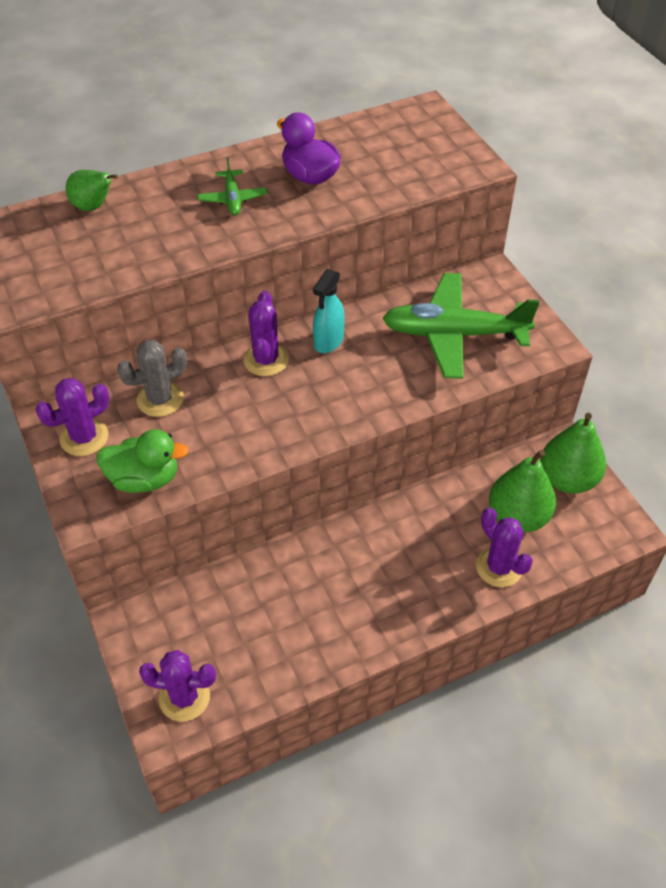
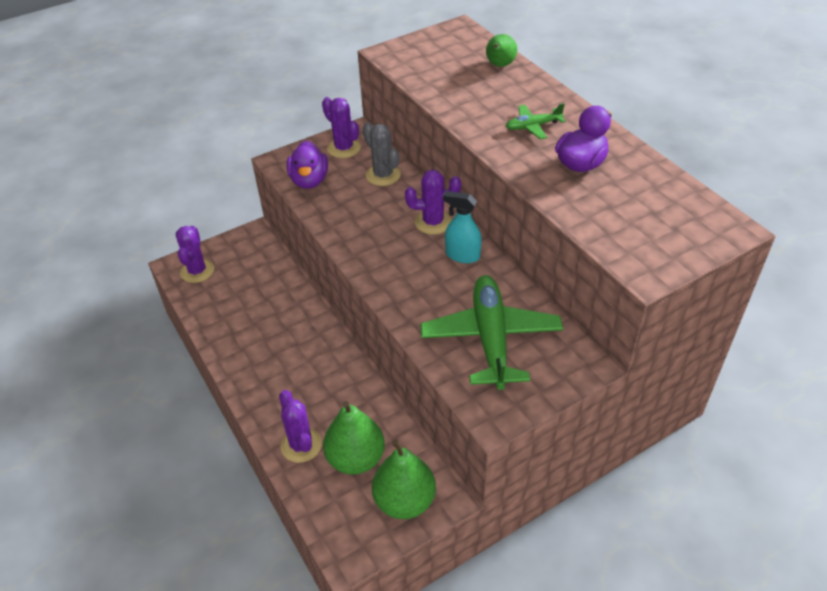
camera: 85 degrees right, 5 degrees down
green duck [96,429,189,493] -> purple duck [287,141,328,189]
purple cactus [476,508,533,587] -> purple cactus turned 75 degrees counterclockwise [279,390,322,463]

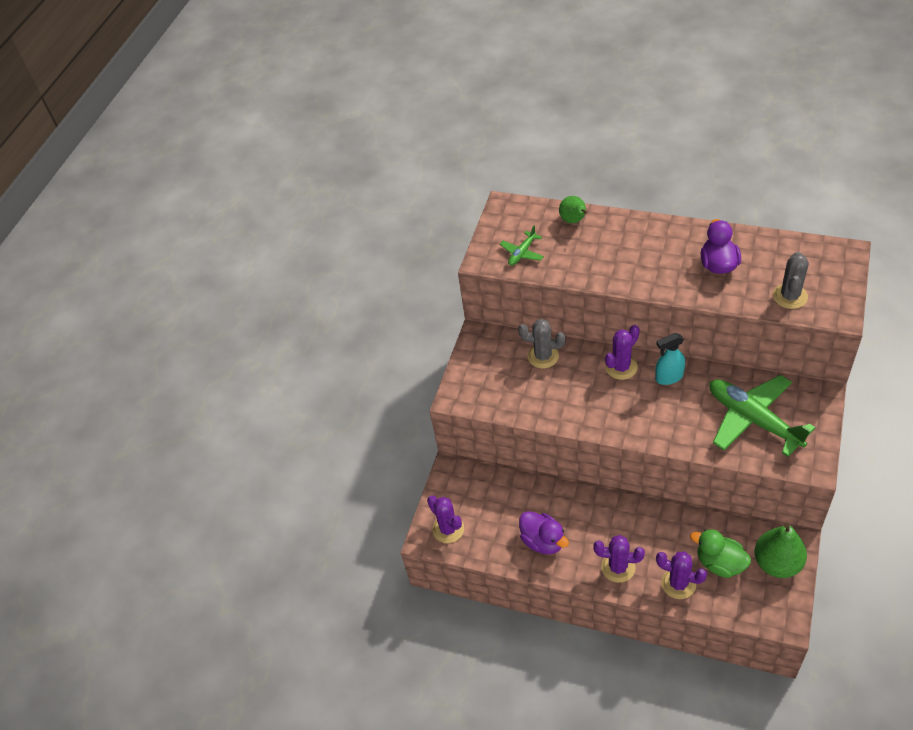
camera: 35 degrees left, 5 degrees up
purple duck [287,141,328,189] -> purple duck moved to [519,511,569,554]
purple cactus [322,97,361,158] -> purple cactus moved to [594,535,645,583]
green pear [323,401,385,475] -> green duck [690,529,751,578]
green plane [506,103,566,140] -> green plane moved to [500,225,544,266]
none -> grey cactus [773,252,809,309]

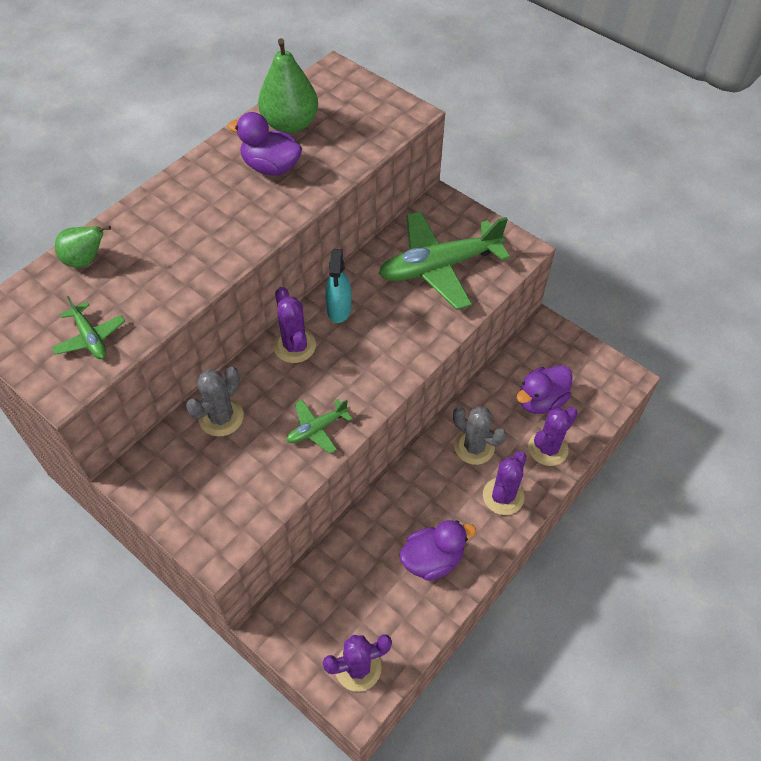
camera: 75 degrees left, 5 degrees up
green duck [690,529,751,578] -> purple duck [516,365,572,414]
green pear [754,523,807,578] -> green pear moved to [258,38,318,133]
grey cactus [773,252,809,309] -> grey cactus moved to [453,406,507,465]
none -> green plane [287,399,352,454]

